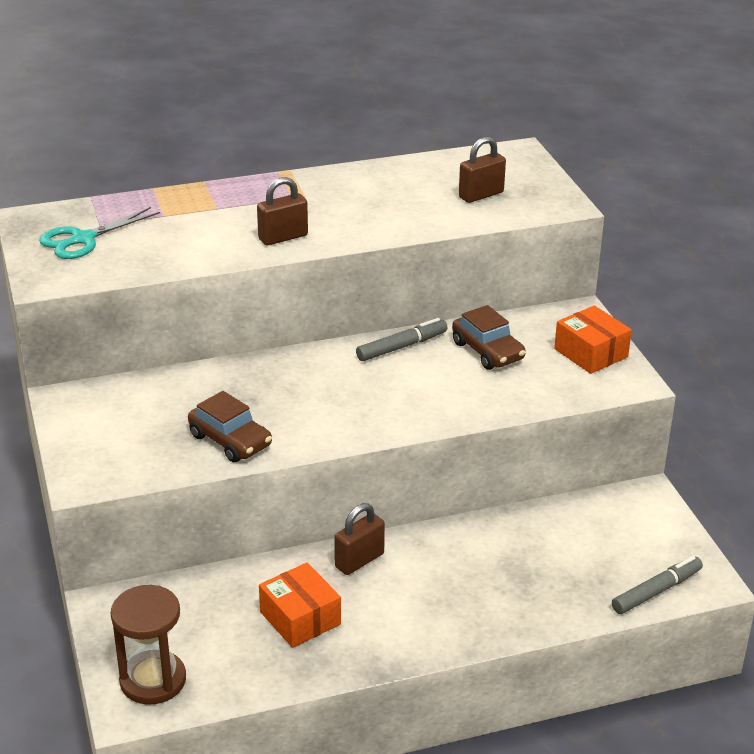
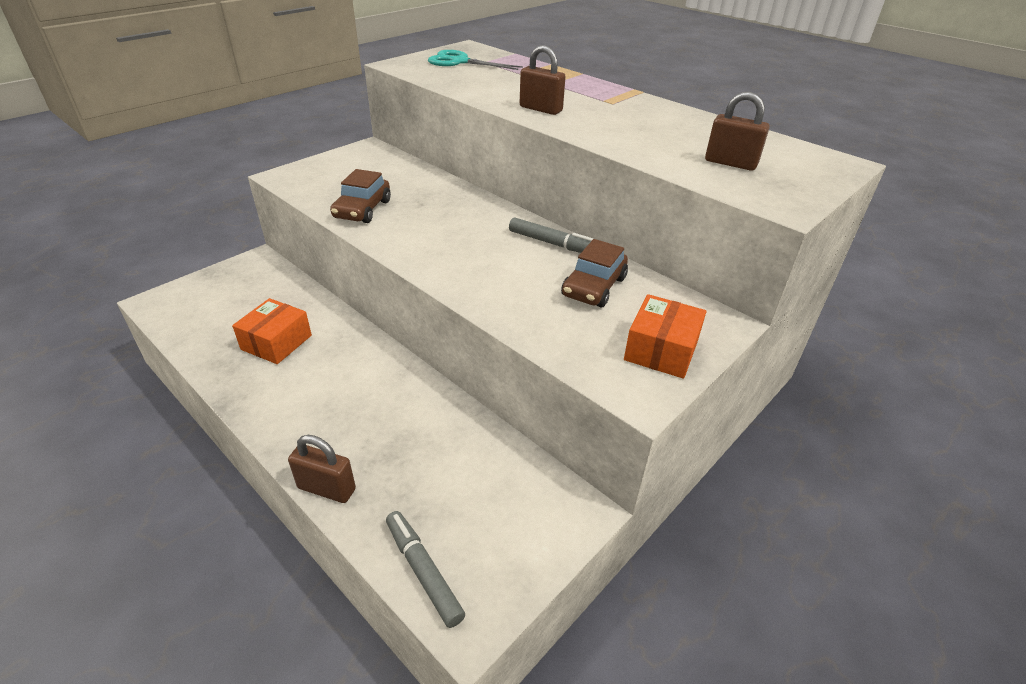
camera: 60 degrees right, 5 degrees up
brown hourglass [111,585,186,705] -> none
brown padlock [334,503,385,575] -> brown padlock moved to [288,435,356,503]
grey marker [612,556,703,614] -> grey marker turned 150 degrees counterclockwise [386,511,465,628]

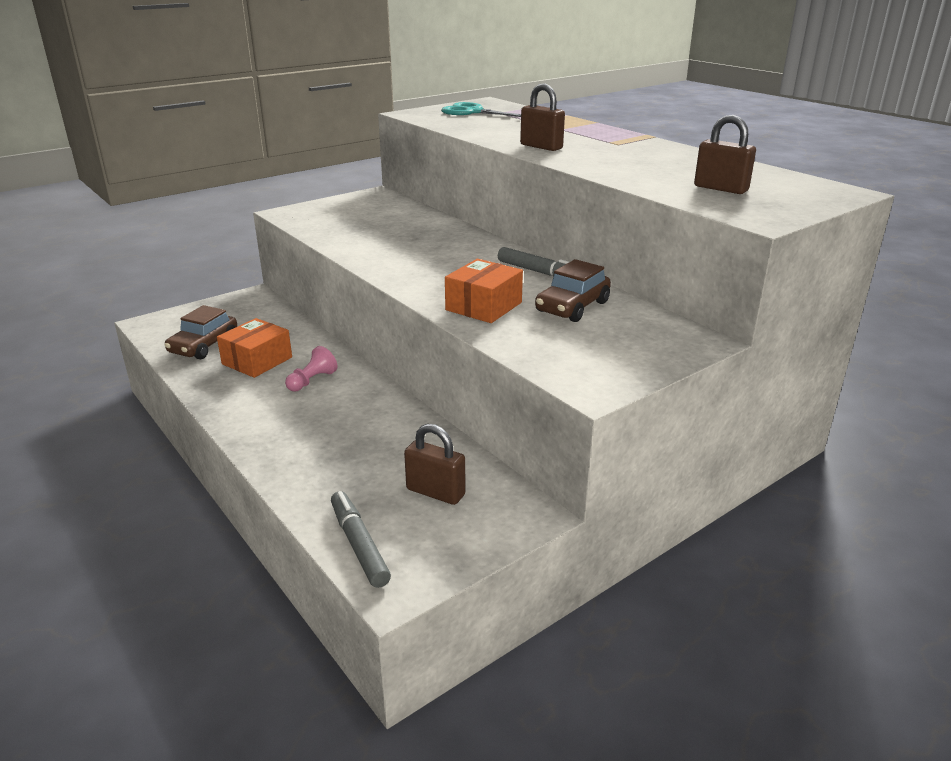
camera: 10 degrees right, 10 degrees down
brown padlock [288,435,356,503] -> brown padlock moved to [404,424,466,505]
brown car [330,169,391,223] -> brown car moved to [165,305,237,359]
orange box [624,294,707,379] -> orange box moved to [445,259,523,323]
none -> pink pawn [285,346,337,392]

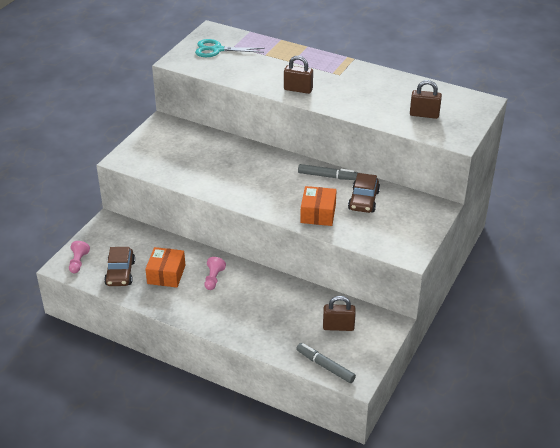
camera: 25 degrees left, 10 degrees up
none -> pink pawn [69,241,90,273]

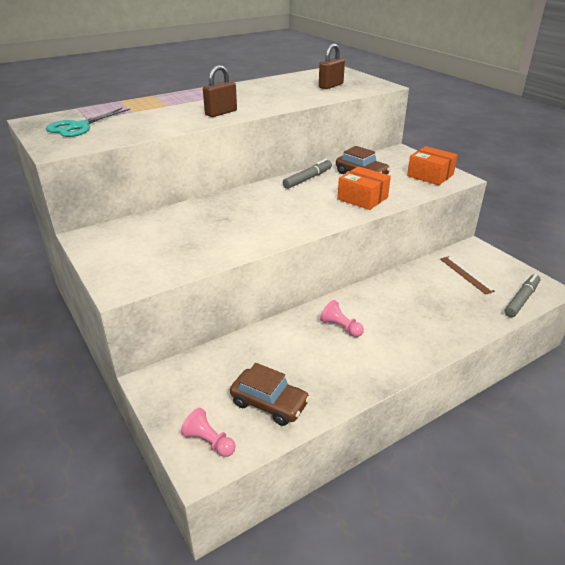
camera: 60 degrees left, 5 degrees down
orange box [145,247,185,288] -> orange box moved to [407,146,458,185]
grey marker [296,343,356,383] -> grey marker turned 150 degrees clockwise [504,274,540,317]
brown padlock [323,296,356,331] -> brown ruler [440,256,495,294]

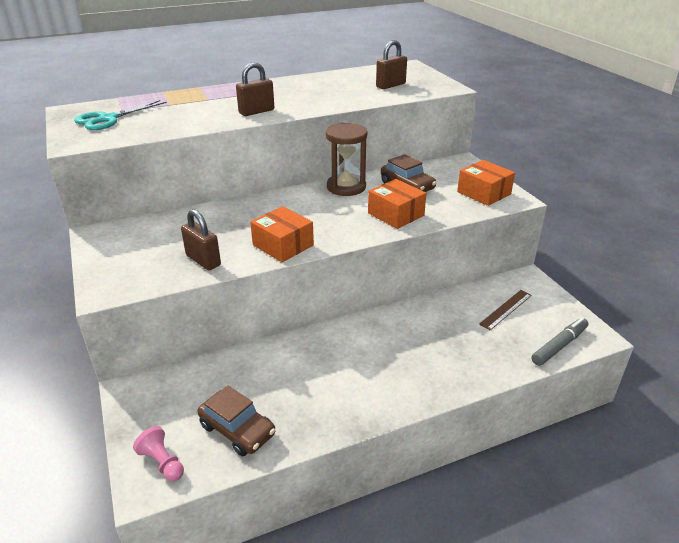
camera: 10 degrees right, 0 degrees up
grey marker [283,159,332,189] -> brown hourglass [326,123,367,196]
pink pawn [320,300,364,337] -> none
brown ruler [440,256,495,294] -> brown ruler turned 60 degrees clockwise [479,290,532,330]
none -> brown padlock [181,209,221,270]
none -> orange box [250,206,314,262]

